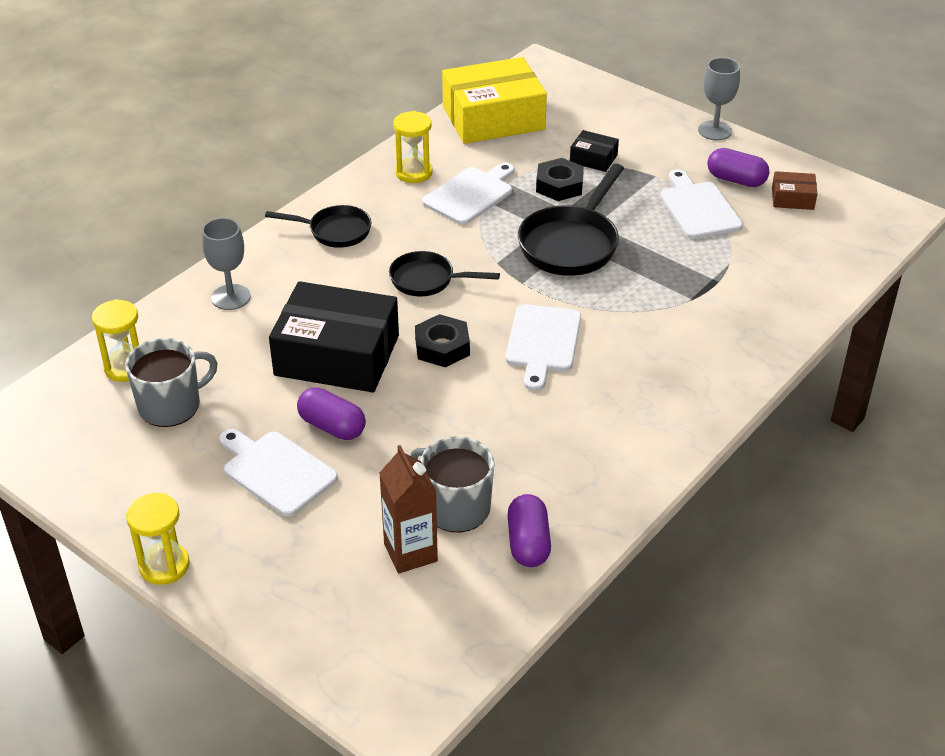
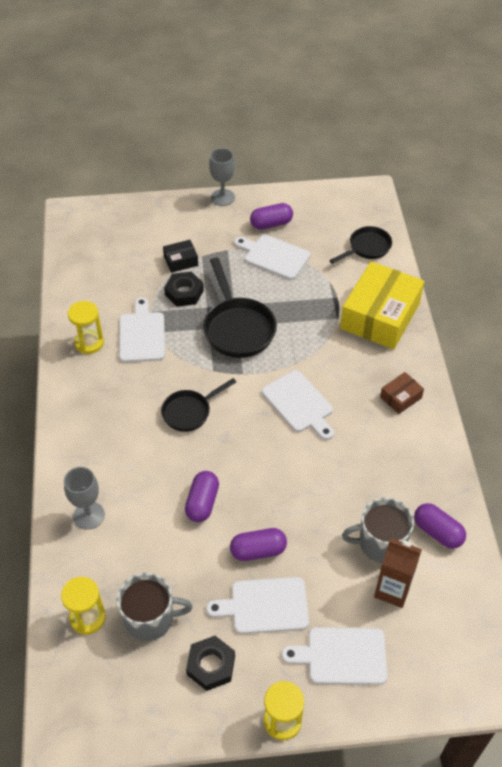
camera: 45 degrees left, 10 degrees up
grey mug [125,338,218,427] -> grey mug turned 75 degrees clockwise [117,573,193,641]
black pan [265,205,371,248] -> black pan moved to [329,226,392,264]
black box [269,281,399,393] -> purple capsule [185,471,219,522]
black nut [415,314,470,367] -> black nut moved to [186,636,235,691]
yellow box [442,57,547,144] -> yellow box moved to [340,261,424,349]
brown box [772,171,818,210] -> brown box moved to [380,372,424,414]
none -> white cutting board [281,627,387,685]

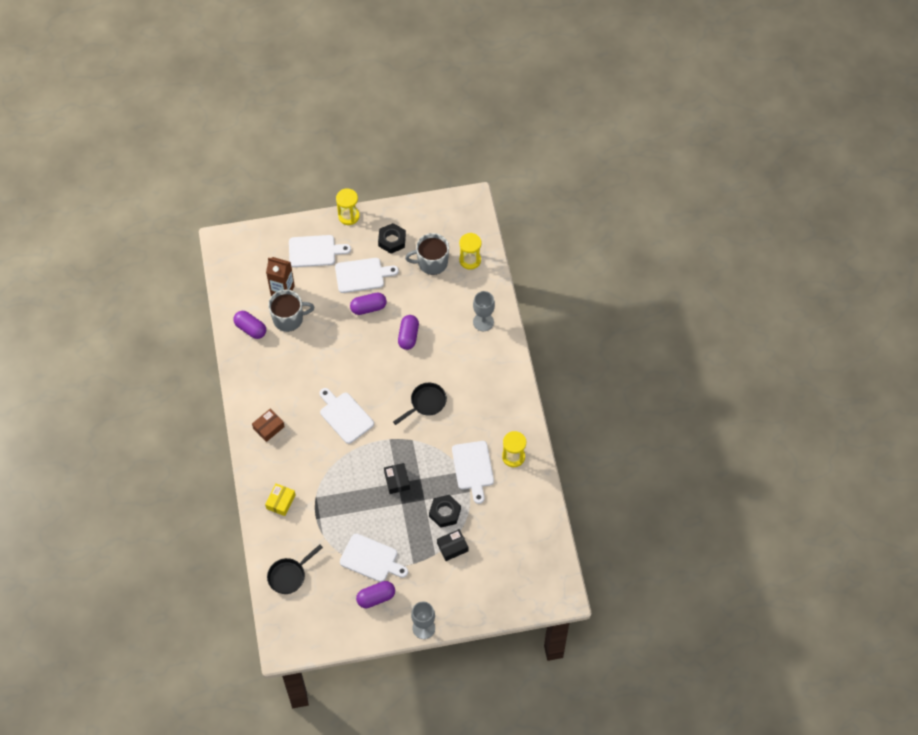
camera: 175 degrees right, 10 degrees up
black pan [203,258,277,358] -> black box [384,463,410,494]
yellow box [340,261,424,349] -> yellow box [265,483,296,516], size x0.44

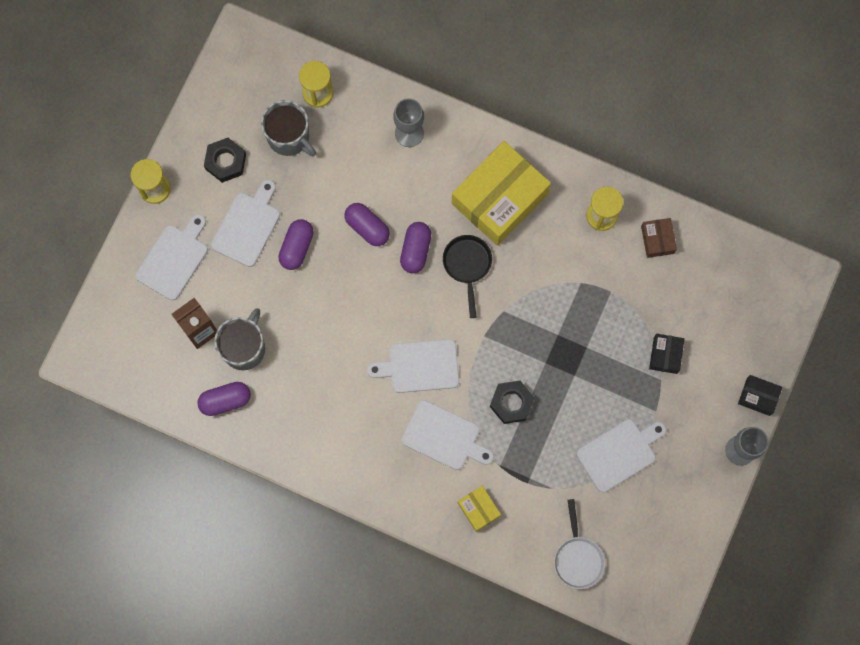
camera: 55 degrees left, 15 degrees up
brown box [252,409,285,442] -> brown box moved to [641,218,677,258]
black pan [267,544,323,594] -> white pan [554,499,605,589]
purple capsule [356,581,395,608] -> purple capsule moved to [400,222,431,273]
black box [384,463,410,494] -> black box moved to [738,375,782,416]
grey mug [405,233,449,275] -> grey mug turned 75 degrees counterclockwise [261,100,316,157]
black nut [429,495,461,528] -> black nut moved to [490,380,535,424]
white cutting board [452,441,494,504] -> white cutting board moved to [401,400,494,470]
none -> yellow box [452,141,551,246]

